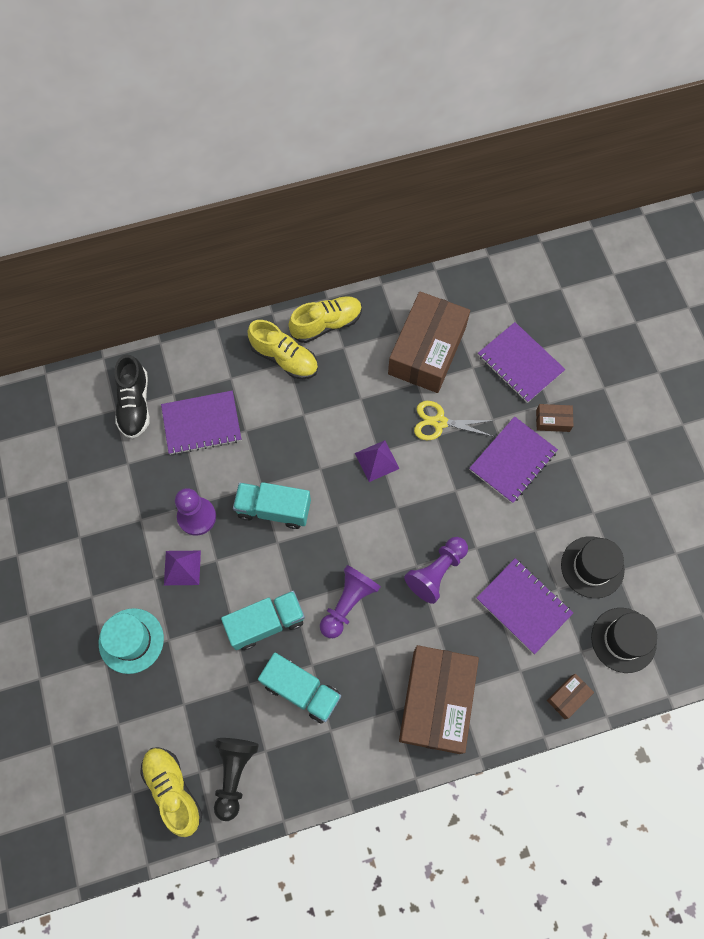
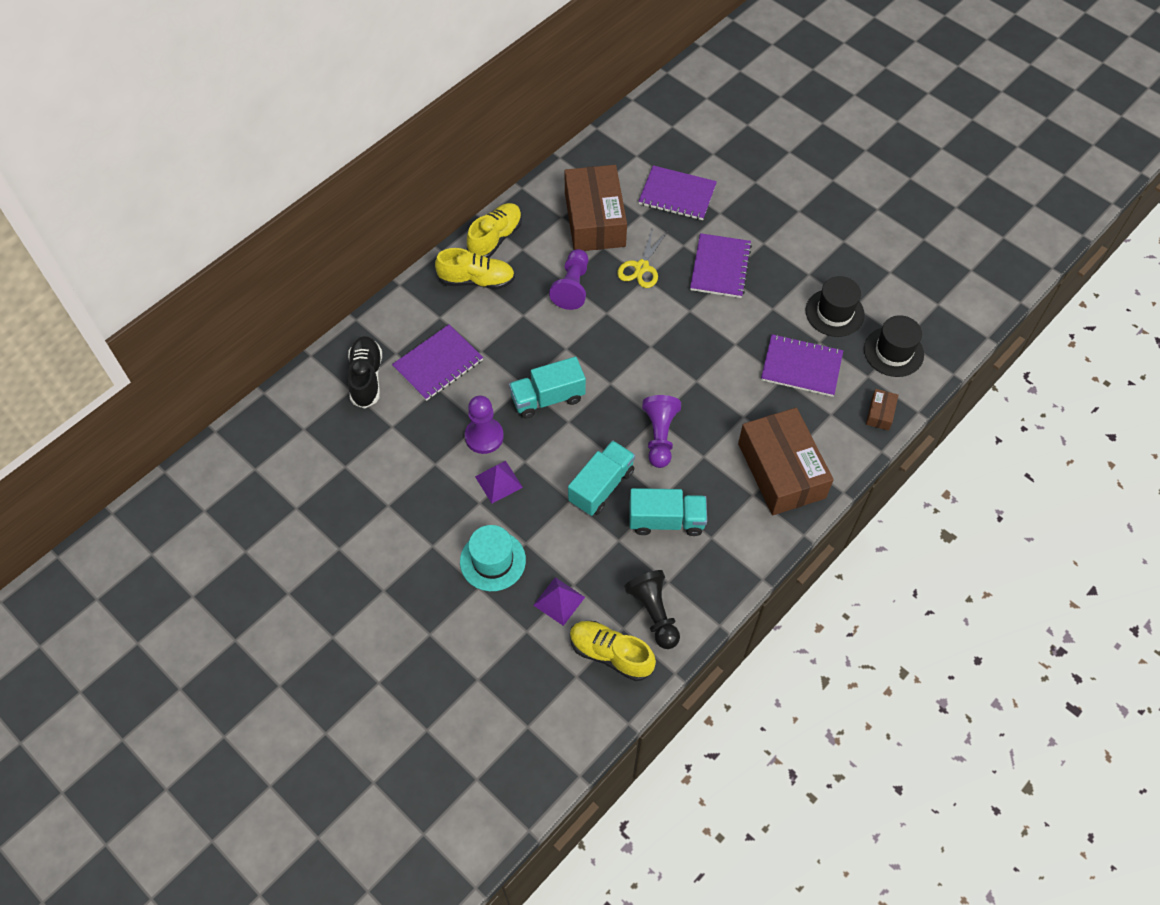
camera: 30 degrees left, 10 degrees down
black shoe [114,354,150,439] -> black shoe turned 150 degrees counterclockwise [347,336,382,409]
purple pyramid [355,440,400,482] -> purple pyramid moved to [533,577,585,626]
purple pawn [404,537,468,604] -> purple pawn moved to [549,249,588,310]
yellow scissors [414,401,495,440] -> yellow scissors turned 45 degrees counterclockwise [617,226,668,288]
brown box [536,404,573,432] -> none

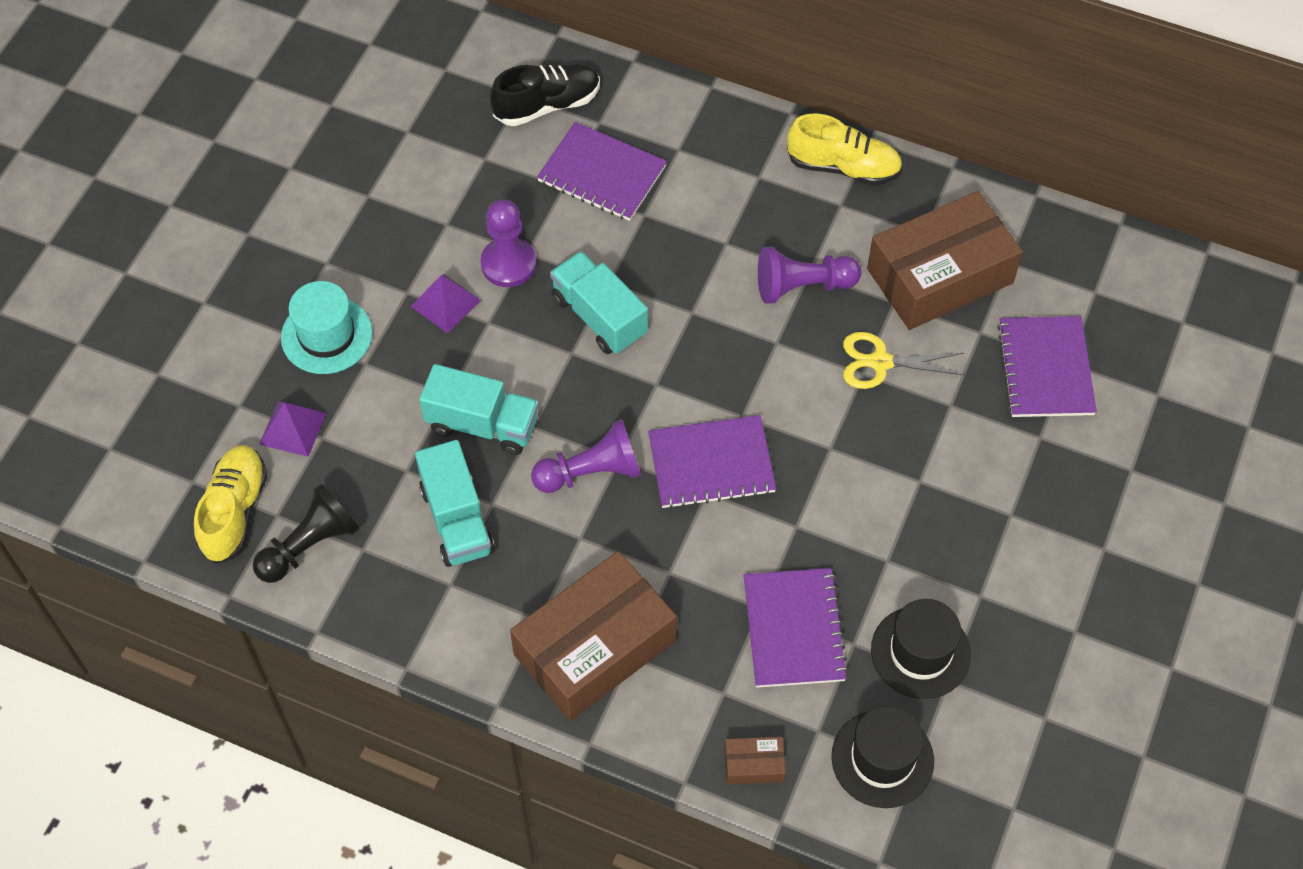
camera: 70 degrees right, 0 degrees up
yellow shoe [435,248,515,289] -> none
purple notebook [690,233,752,298] -> purple notebook moved to [648,415,776,509]

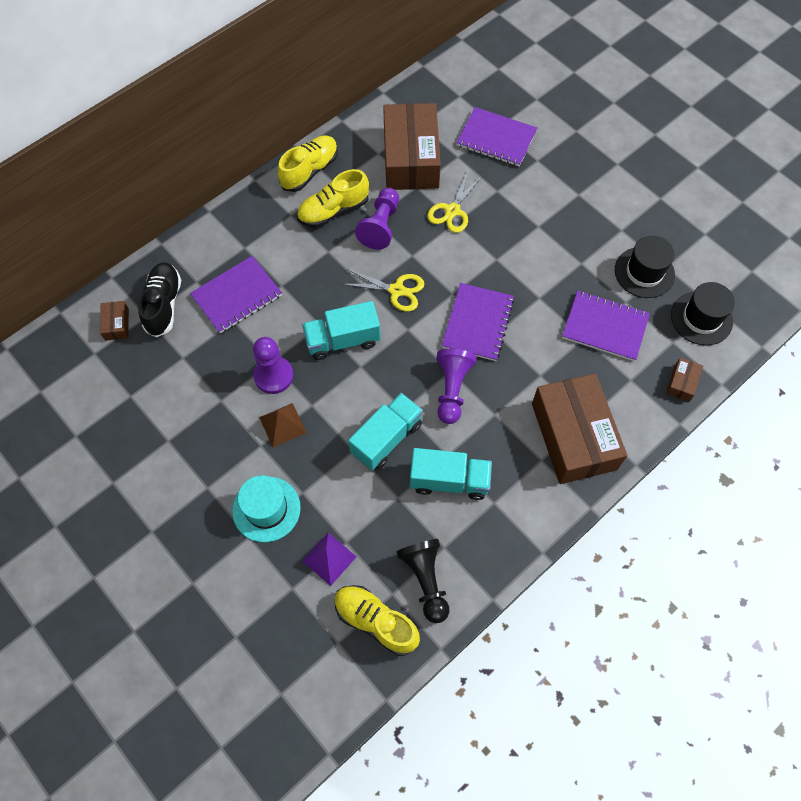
camera: 65 degrees left, 5 degrees up
purple pyramid [410,274,481,333] -> brown pyramid [259,403,306,447]
none -> brown box [100,301,129,341]
none -> yellow shoe [297,169,369,227]
none -> yellow scissors [342,269,424,312]

